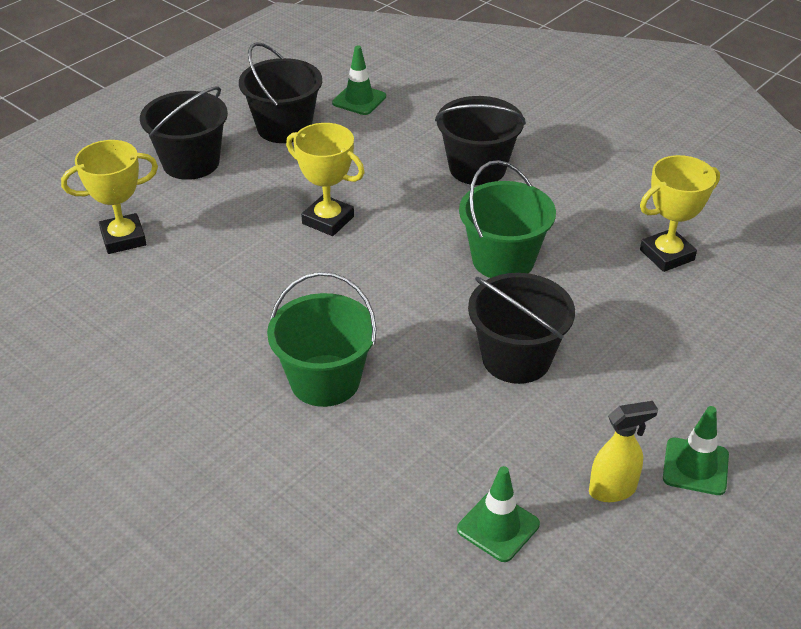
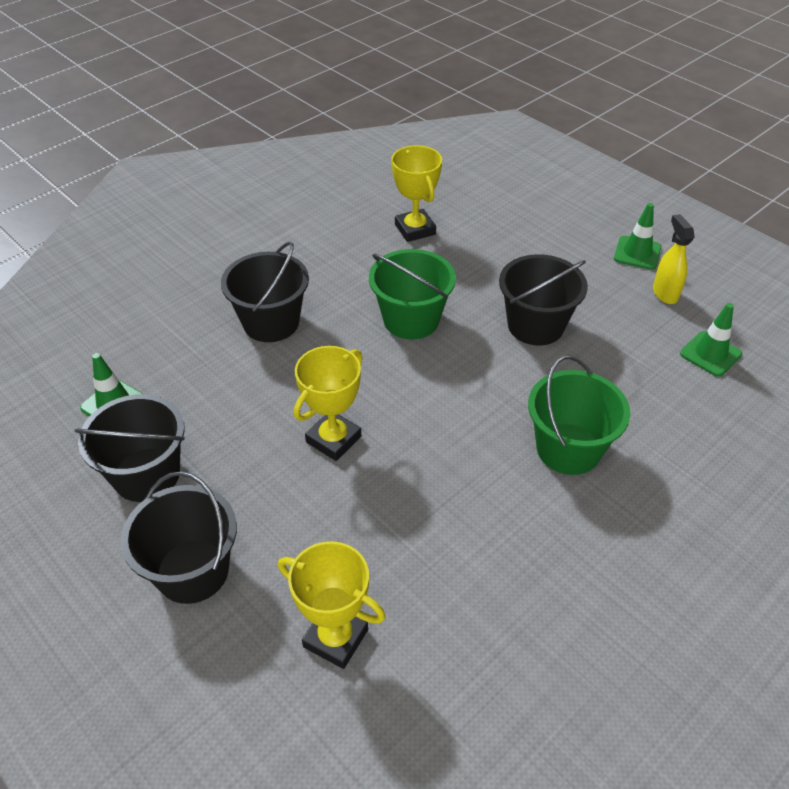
camera: 85 degrees left, 5 degrees up
yellow trophy [61,140,158,254] -> yellow trophy turned 45 degrees counterclockwise [278,541,385,669]

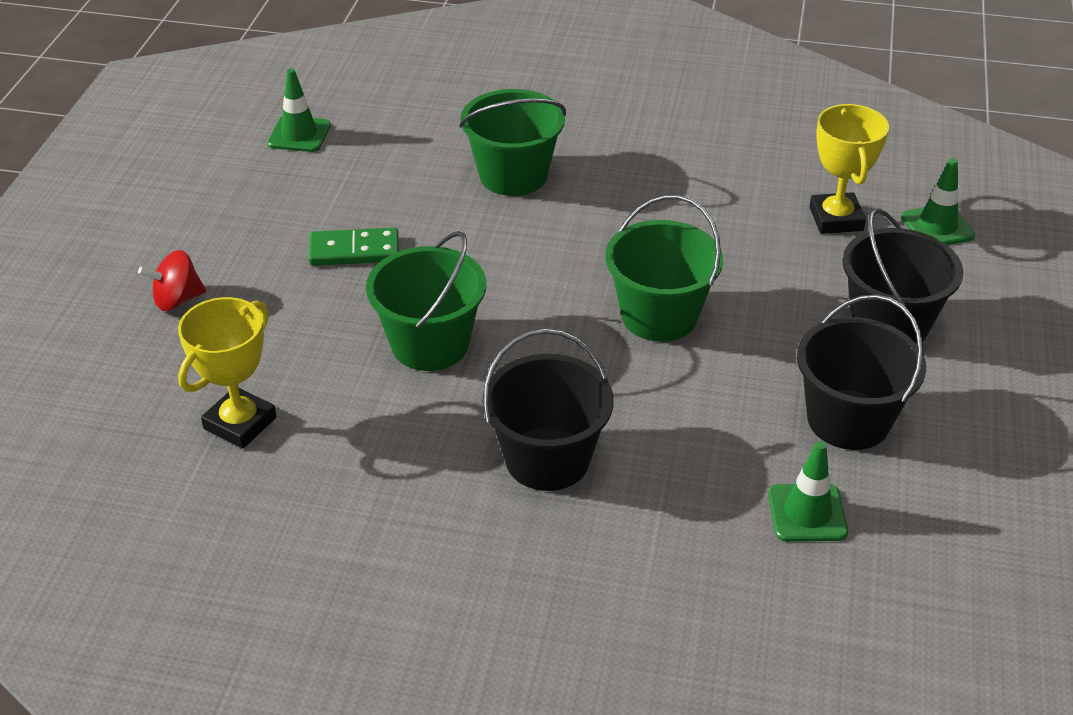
camera: 125 degrees left, 5 degrees down
yellow trophy [294,346,363,461] -> green bucket [605,195,723,342]
black bucket [499,254,588,345] -> green domino [309,227,399,266]
green traffic cone [614,203,661,270] -> green traffic cone moved to [901,158,975,245]
yellow spray bottle [653,214,694,304] -> none
none -> red spinning top [138,250,206,311]

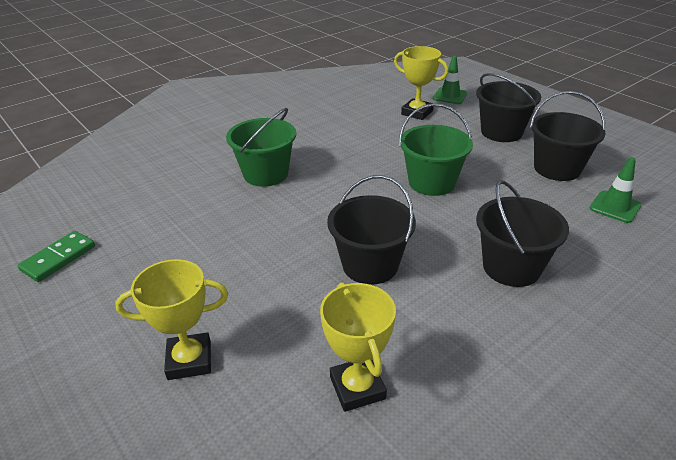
camera: 50 degrees left, 5 degrees down
red spinning top [138,250,206,311] -> yellow trophy [115,259,228,380]
green traffic cone [267,68,331,152] -> none
green domino [309,227,399,266] -> green domino moved to [17,231,95,282]
green bucket [366,231,486,371] -> black bucket [327,175,416,285]

